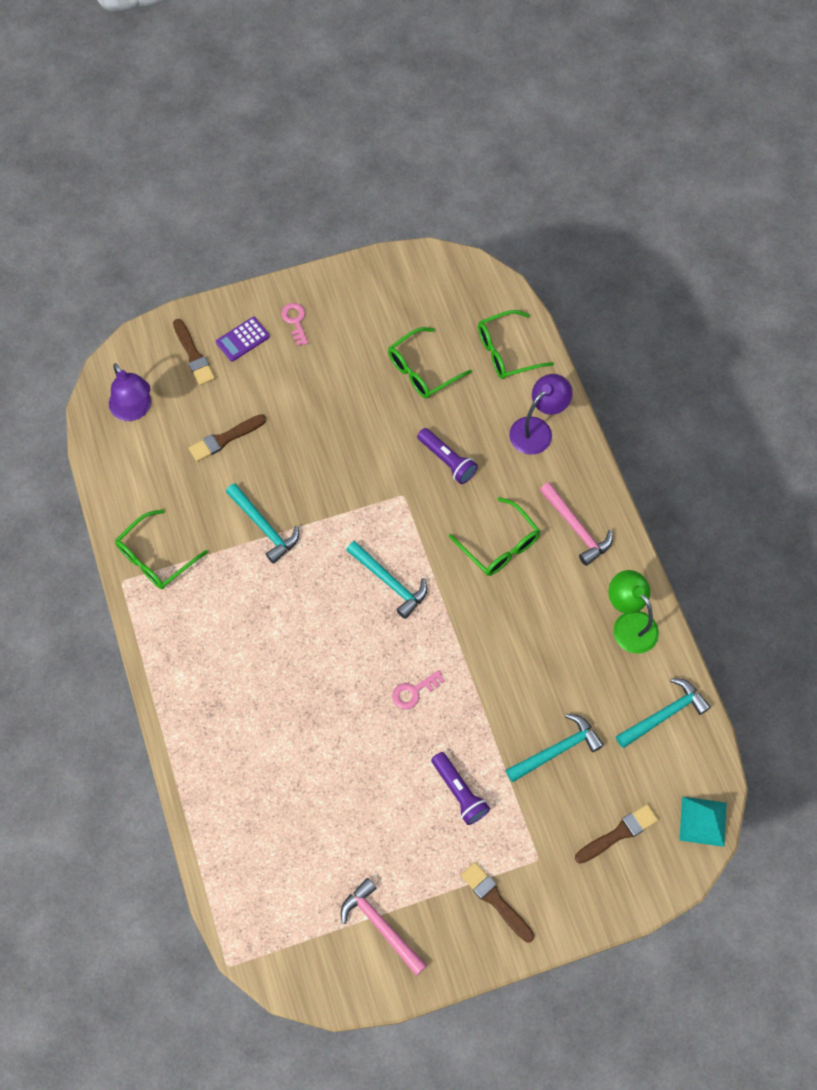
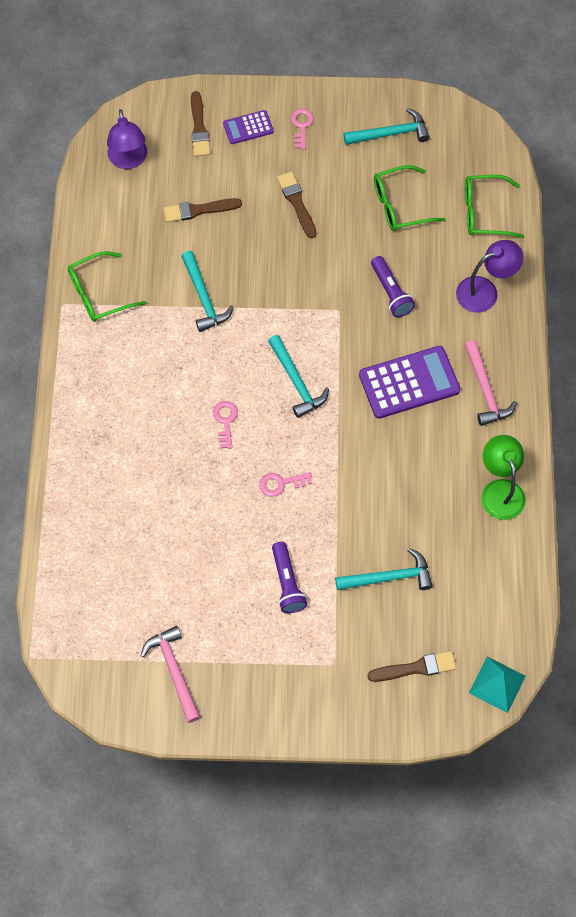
camera: 20 degrees right, 0 degrees up
green glasses [449,497,540,576] -> purple calculator [359,346,460,419]
brown brush [461,862,534,943] -> brown brush moved to [277,172,316,238]
turquoise hammer [616,678,711,748] -> turquoise hammer moved to [344,108,430,145]
none -> pink key [213,401,238,449]

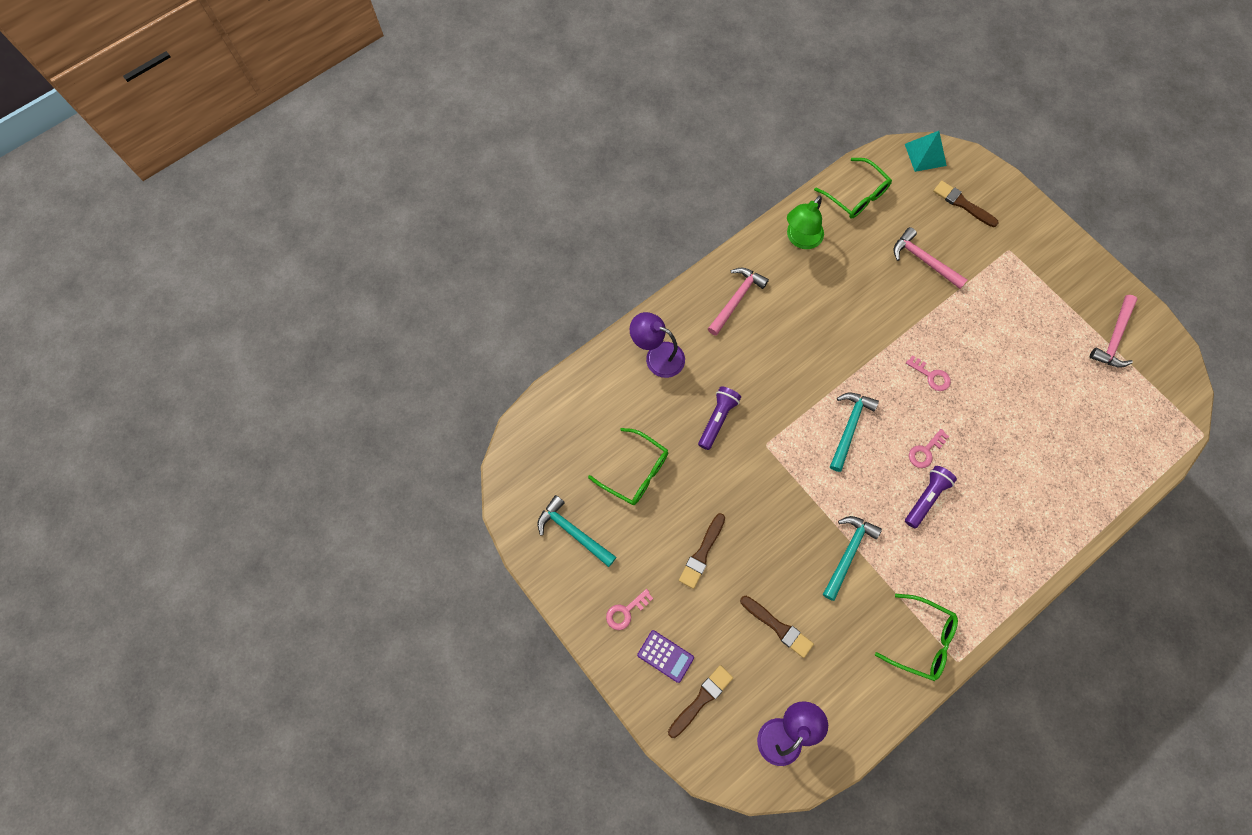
camera: 130 degrees left, 5 degrees up
purple flashlight [272,542,307,613] -> purple flashlight moved to [905,466,957,528]
turquoise hammer [335,548,433,590] -> pink hammer [893,227,967,289]
purple calculator [359,346,460,419] -> none
green glasses [465,175,525,238] -> green glasses moved to [814,158,892,219]

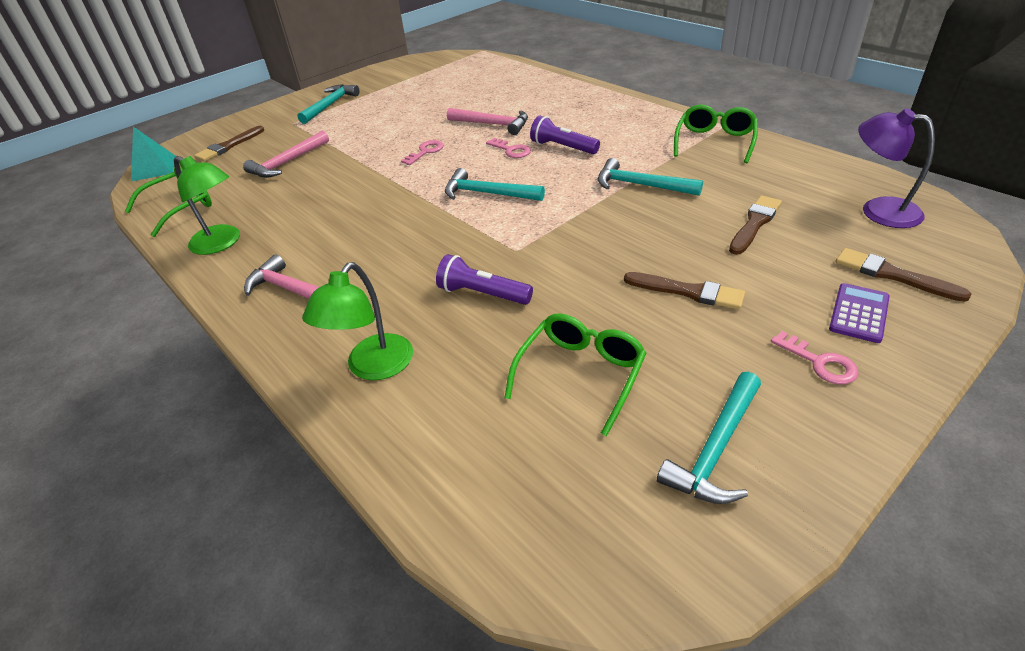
camera: 90 degrees left, 30 degrees down
purple lamp [630,312,685,378] -> green lamp [302,262,413,380]
pink hammer [1090,295,1138,368] -> pink hammer moved to [447,108,528,135]
none -> turquoise hammer [298,84,360,124]

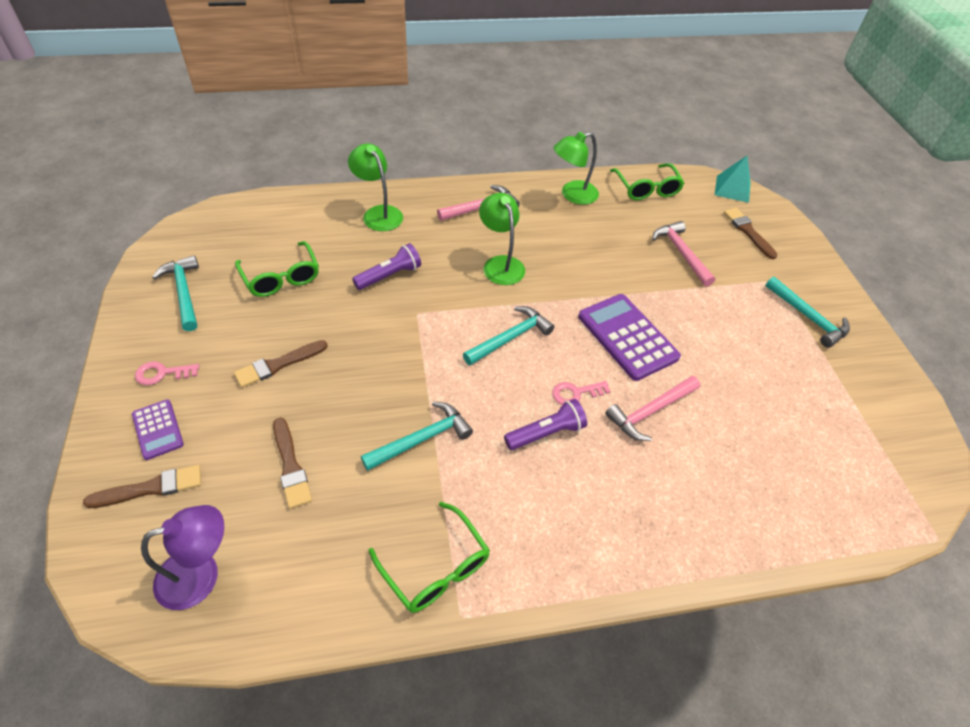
camera: 115 degrees right, 10 degrees up
pink key [401,140,444,165] -> purple calculator [578,294,681,381]
none -> green lamp [479,193,525,285]

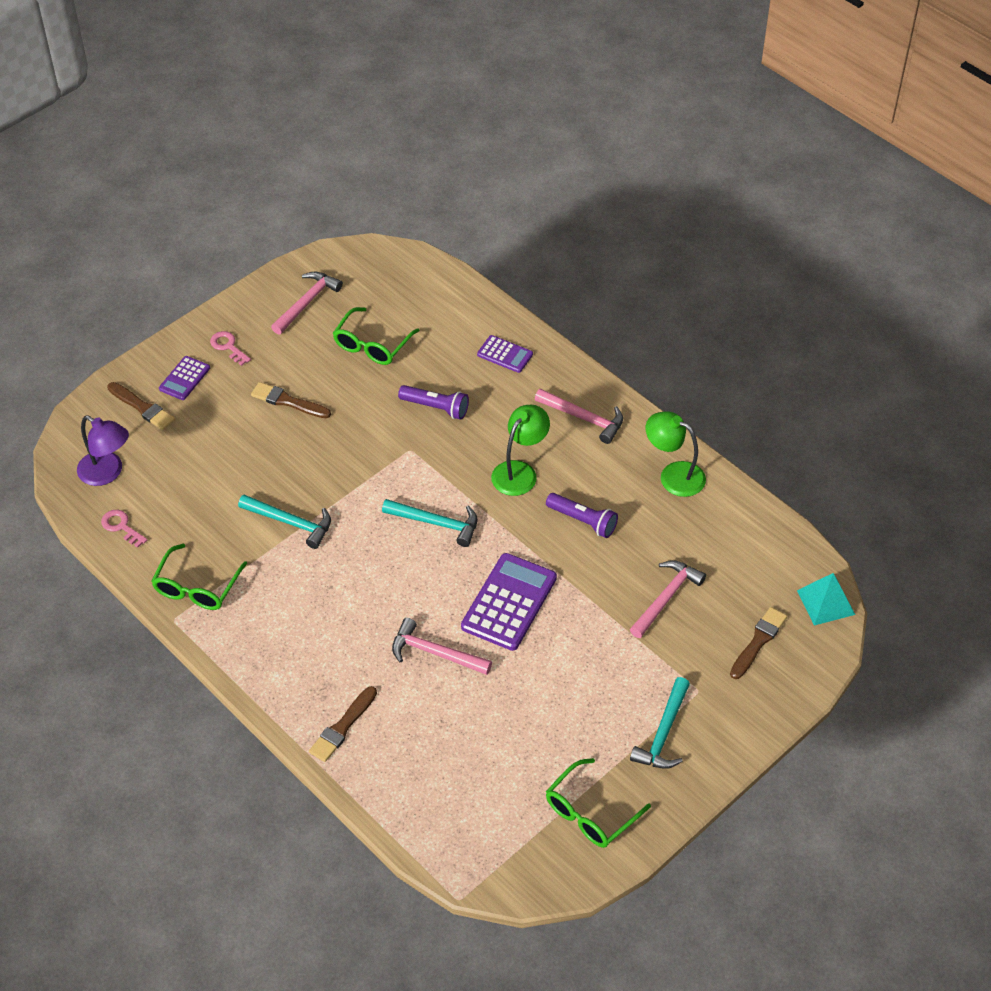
camera: 60 degrees right, 0 degrees up
turquoise hammer [152,255,199,331] -> pink hammer [271,271,343,335]
brown brush [273,417,312,509] -> brown brush moved to [309,686,377,762]
green lamp [348,143,403,231] -> purple calculator [477,335,533,373]
purple flashlight [504,399,587,450] -> purple flashlight moved to [546,493,618,538]
pink key [552,381,611,405] -> pink key moved to [101,510,147,548]
green glasses [610,163,684,200] -> green glasses moved to [546,758,651,848]

